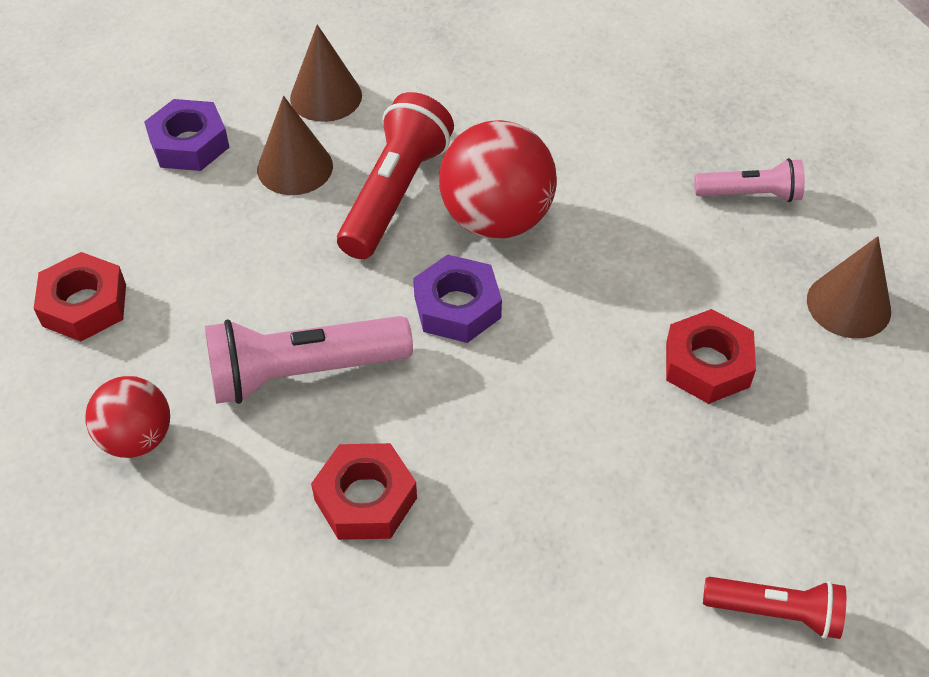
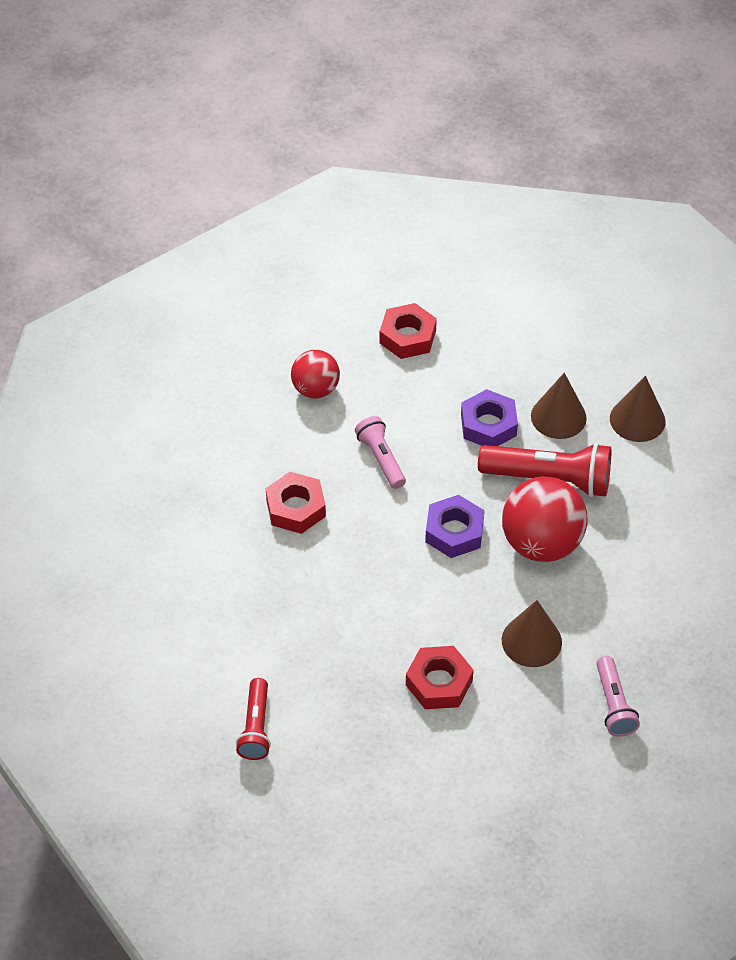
camera: 80 degrees right, 0 degrees up
purple nut [144,99,230,171] -> purple nut moved to [461,389,518,446]
pink flashlight [205,316,413,404] -> pink flashlight [355,416,406,489], size x0.59
brown cone [807,236,891,339] -> brown cone moved to [502,600,562,667]

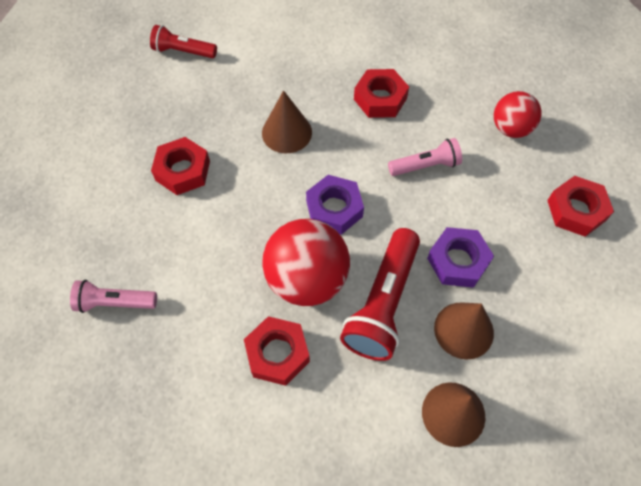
camera: 100 degrees right, 10 degrees up
brown cone [502,600,562,667] -> brown cone moved to [262,90,312,153]
none -> red nut [244,316,310,386]

